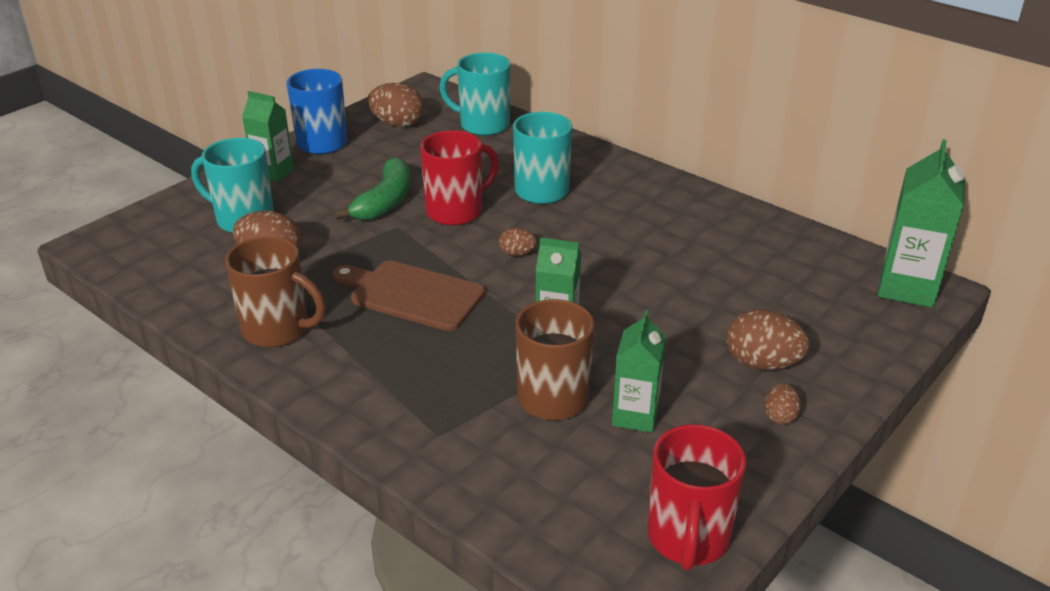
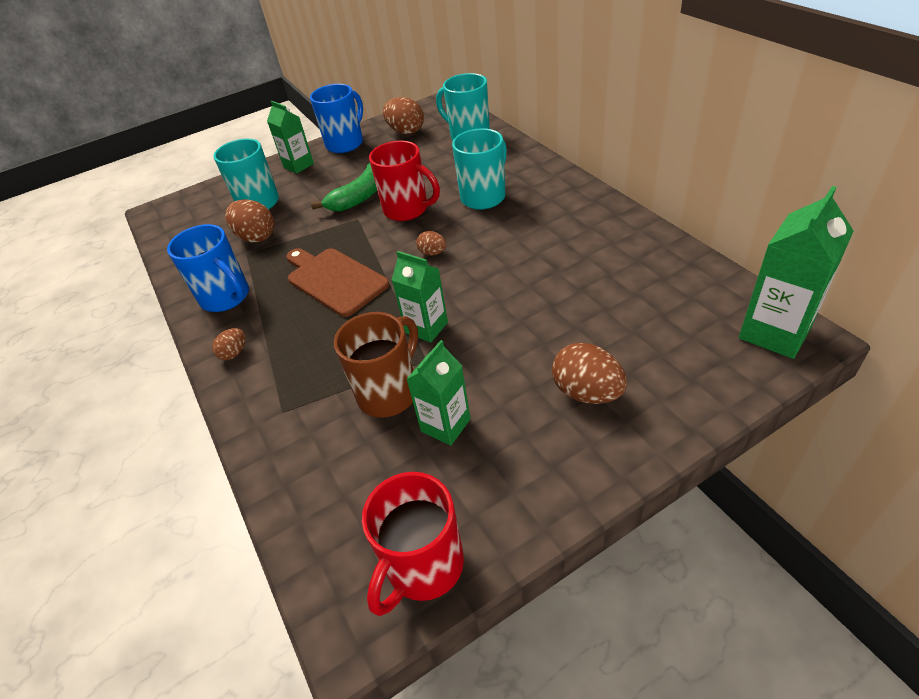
camera: 25 degrees right, 10 degrees up
brown mug [225,236,326,348] -> blue mug [167,224,249,312]
red mug [420,130,499,226] -> red mug turned 45 degrees clockwise [369,141,440,221]
brown egg [764,383,801,425] -> brown egg moved to [212,328,245,360]

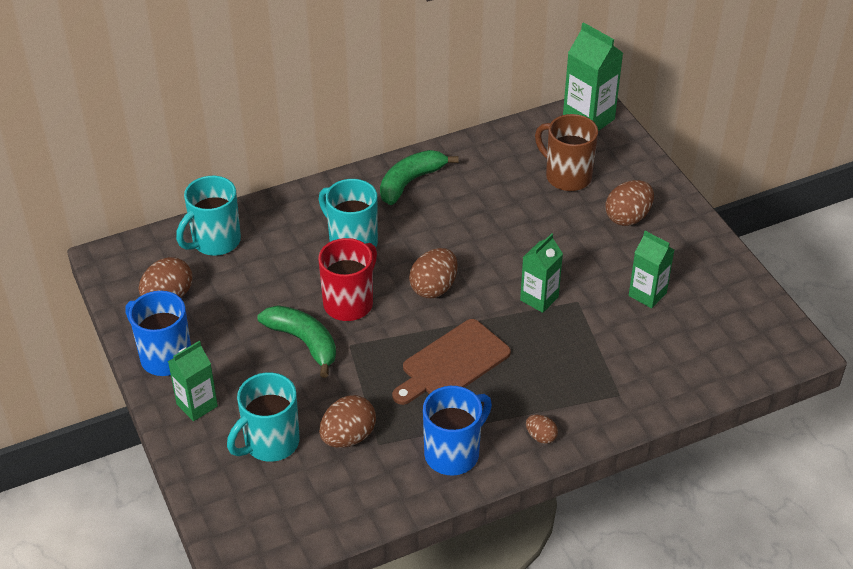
camera: 90 degrees left, 0 degrees up
brown mug [334,312,418,418] -> brown mug moved to [535,114,598,191]
red mug [362,472,464,616] -> none
brown egg [416,231,446,255] -> brown egg [409,248,458,299], size x1.82
none -> green banana [380,150,459,205]

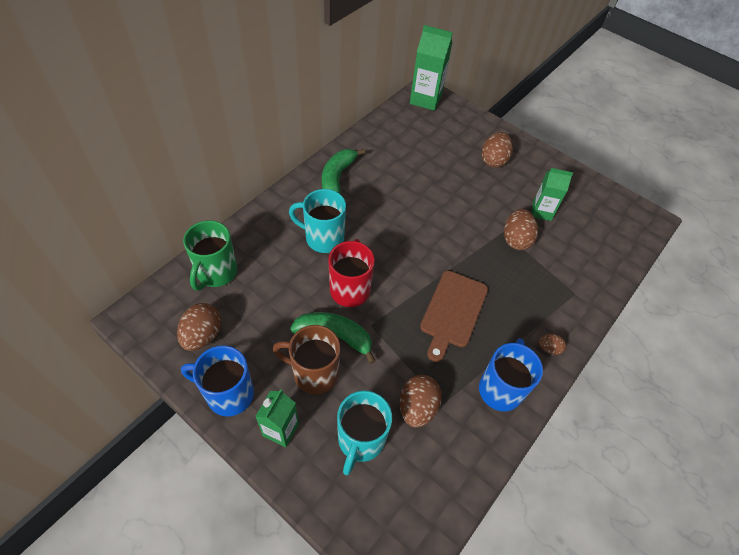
camera: 30 degrees left, 10 degrees up
turquoise mug [176,176,241,256] -> green mug [183,220,238,291]
brown egg [409,248,458,299] -> brown egg moved to [504,209,538,250]
green carton [520,233,563,313] -> none
brown mug [535,114,598,191] -> brown mug moved to [272,325,340,394]

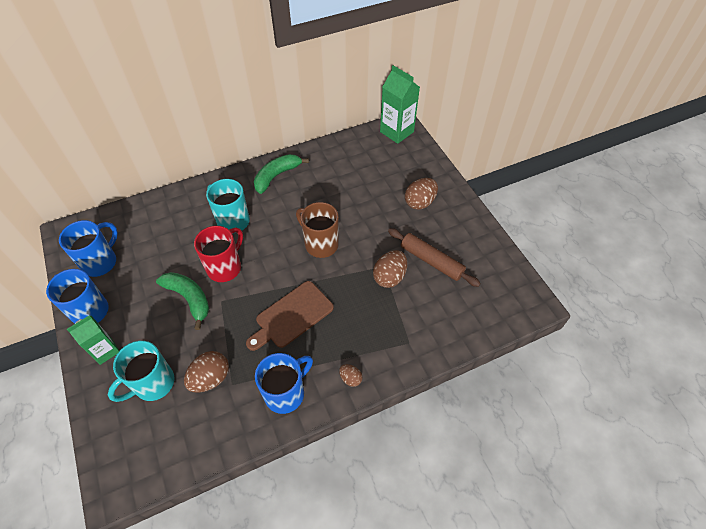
camera: 30 degrees right, 0 degrees up
brown egg [177,303,221,351] -> blue mug [59,220,118,277]
green mug [183,220,238,291] -> none
brown mug [272,325,340,394] -> brown mug moved to [296,202,339,258]
green carton [532,168,573,221] -> brown rolling pin [388,228,481,287]

